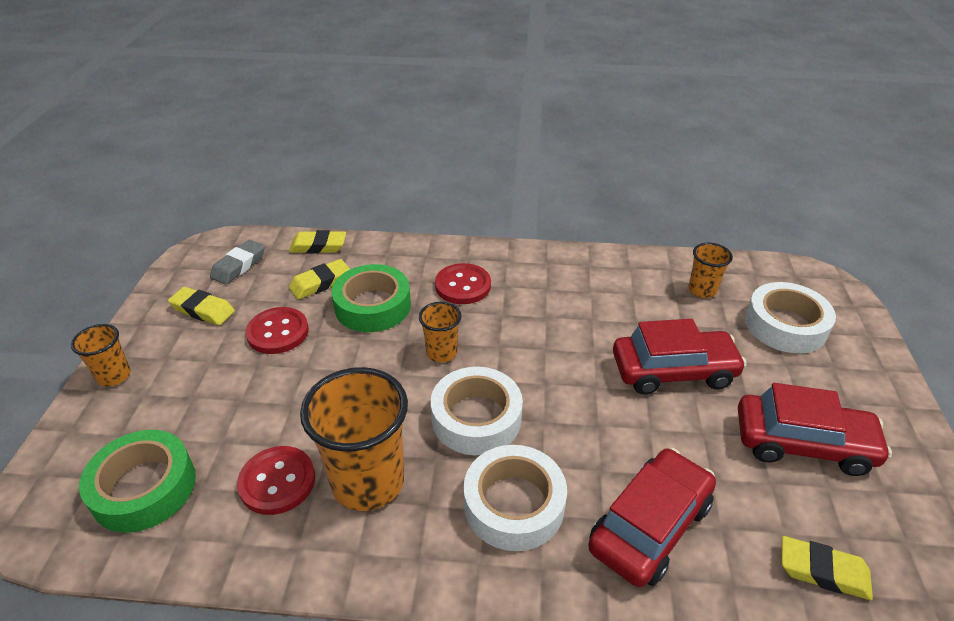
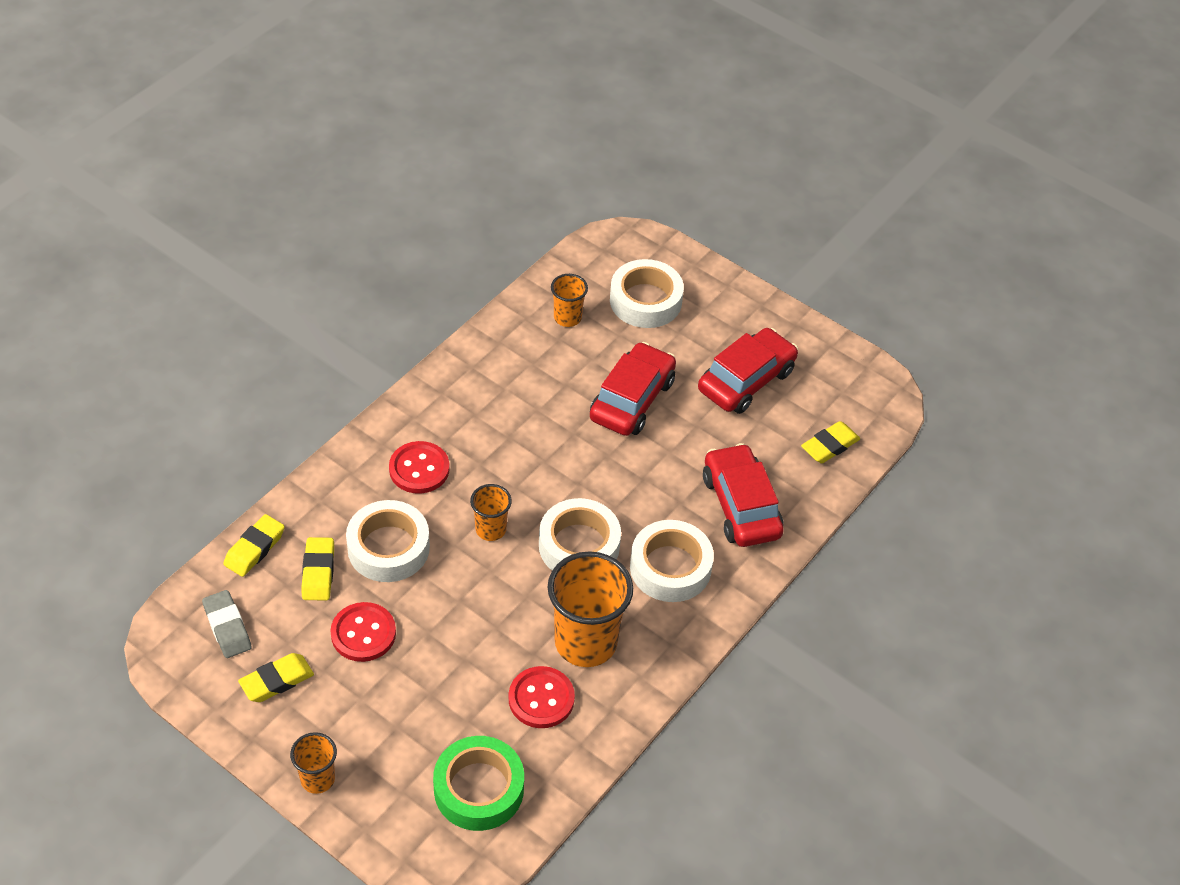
camera: 60 degrees left, 10 degrees up
green tape [332,264,411,332] -> white tape [346,500,430,582]

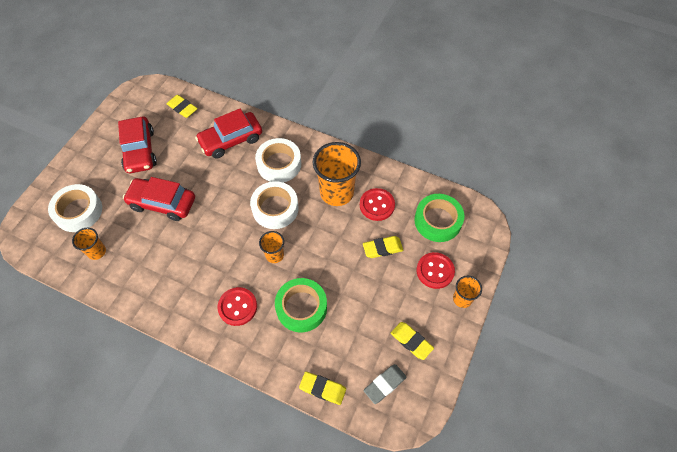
camera: 100 degrees left, 10 degrees up
yellow eraser [302,537,334,600] -> yellow eraser moved to [363,236,403,258]
red button [330,602,396,662] -> red button moved to [417,252,455,289]
white tape [346,500,430,582] -> green tape [275,278,327,332]
red car [698,328,798,414] -> red car turned 135 degrees counterclockwise [118,117,157,173]

